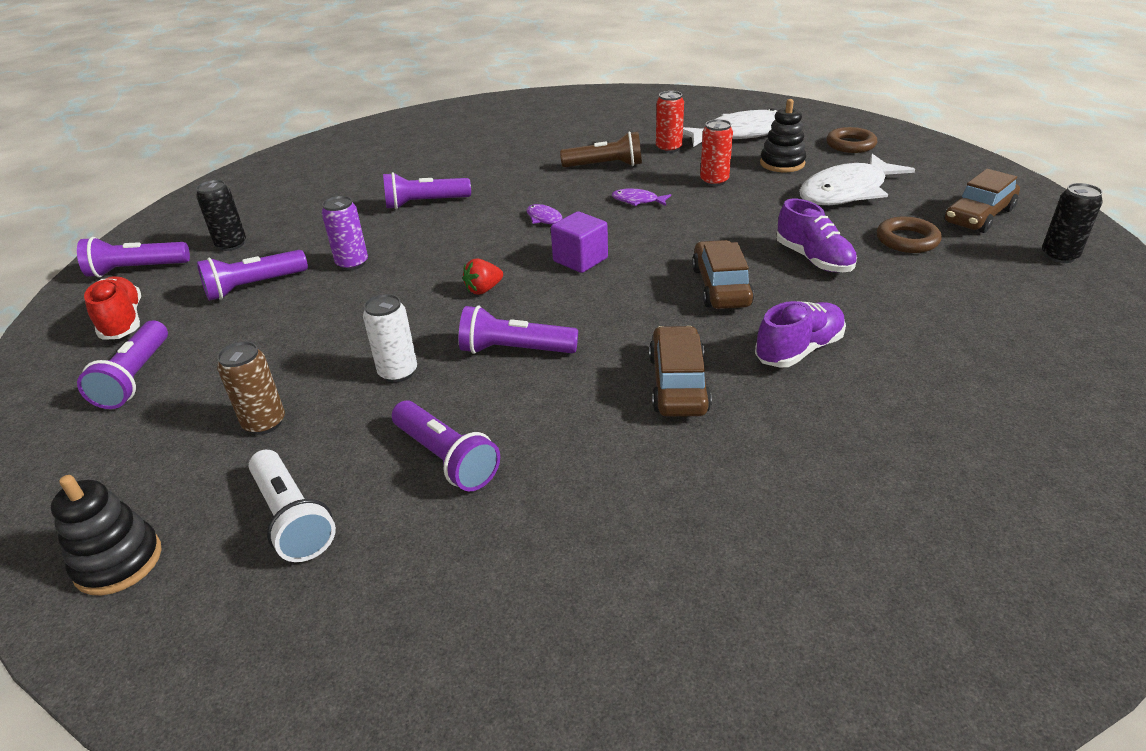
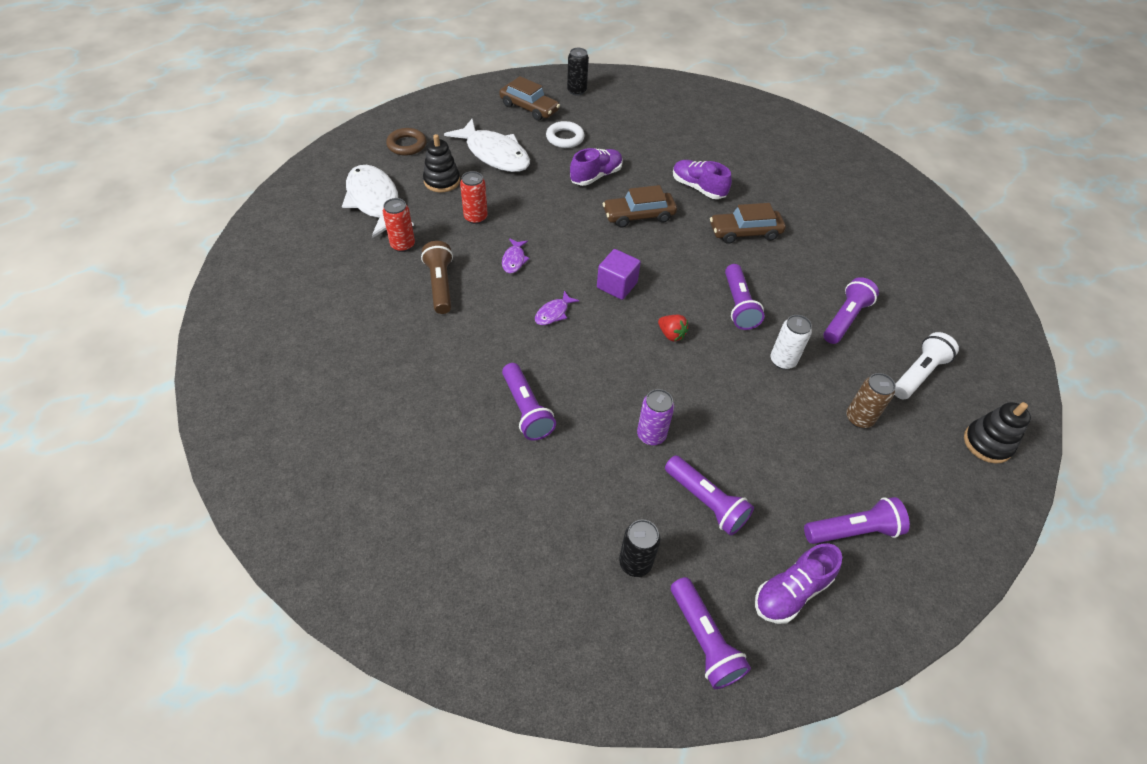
camera: 105 degrees left, 15 degrees up
red shoe [84,276,141,340] -> purple shoe [755,543,842,624]
brown ring [877,217,942,253] -> white ring [546,121,585,148]

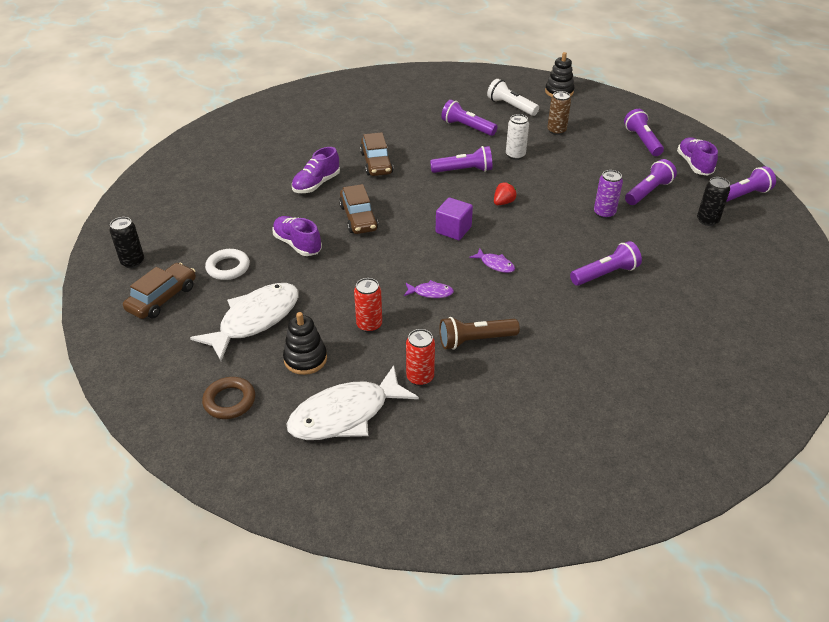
camera: 90 degrees left, 10 degrees down
purple shoe [755,543,842,624] -> purple shoe turned 150 degrees counterclockwise [677,137,718,176]

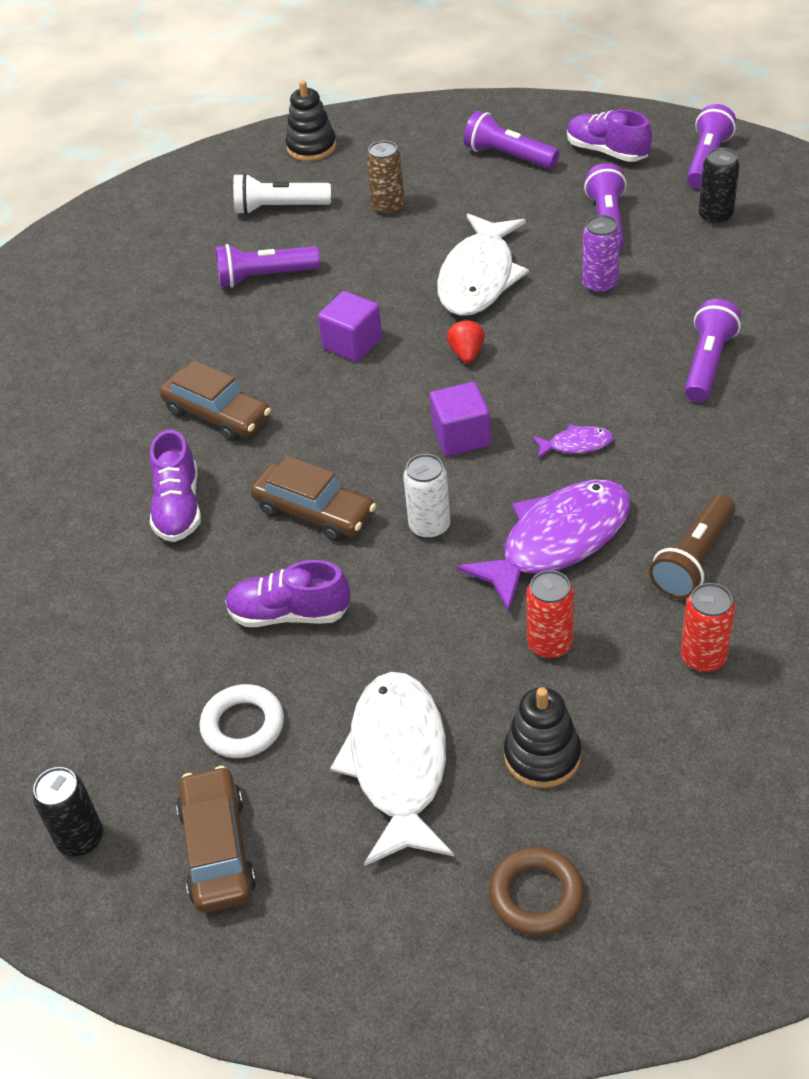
camera: 40 degrees left, 5 degrees up
white fish [287,365,419,440] -> white fish moved to [437,213,529,316]
purple fish [404,280,454,298] -> purple fish [456,480,631,613], size x2.29
purple flashlight [430,146,492,173] -> purple cube [318,291,382,362]
white can [506,114,529,160] -> white can moved to [403,454,450,539]

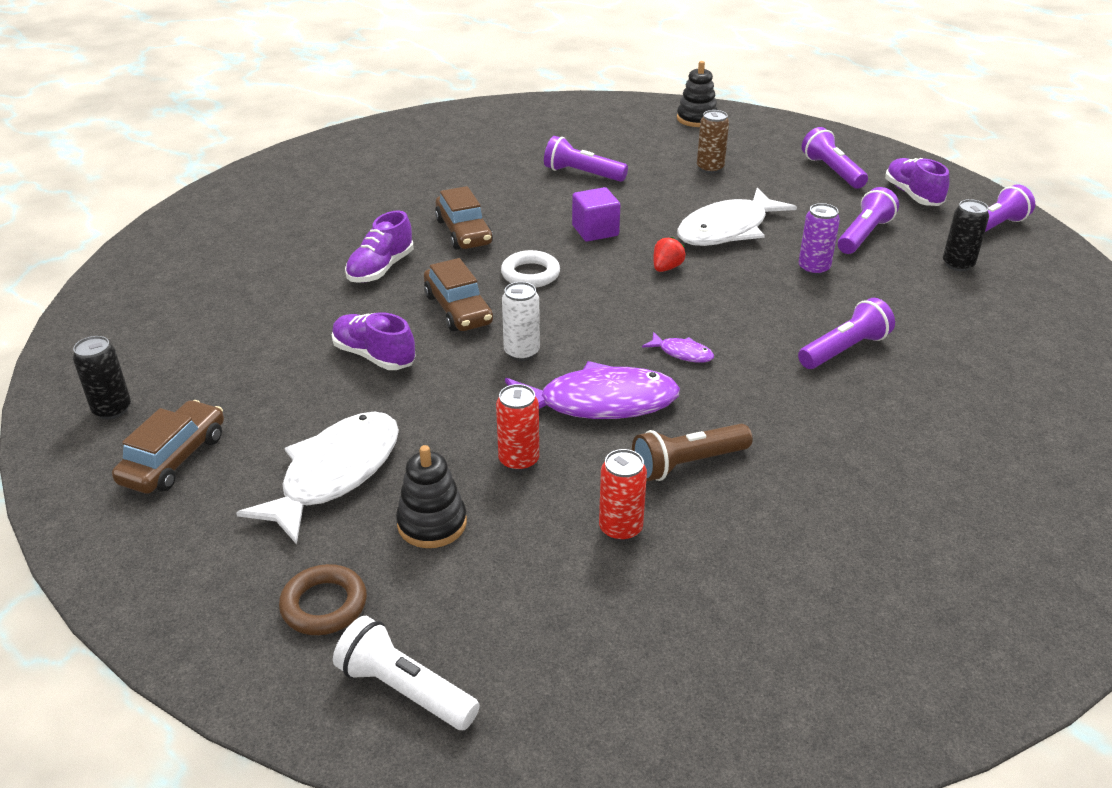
camera: 30 degrees right, 10 degrees down
white ring [199,684,284,758] -> white ring moved to [501,250,560,288]
white flashlight [233,173,331,215] -> white flashlight moved to [333,616,480,730]
purple cube [430,382,491,456] -> none

